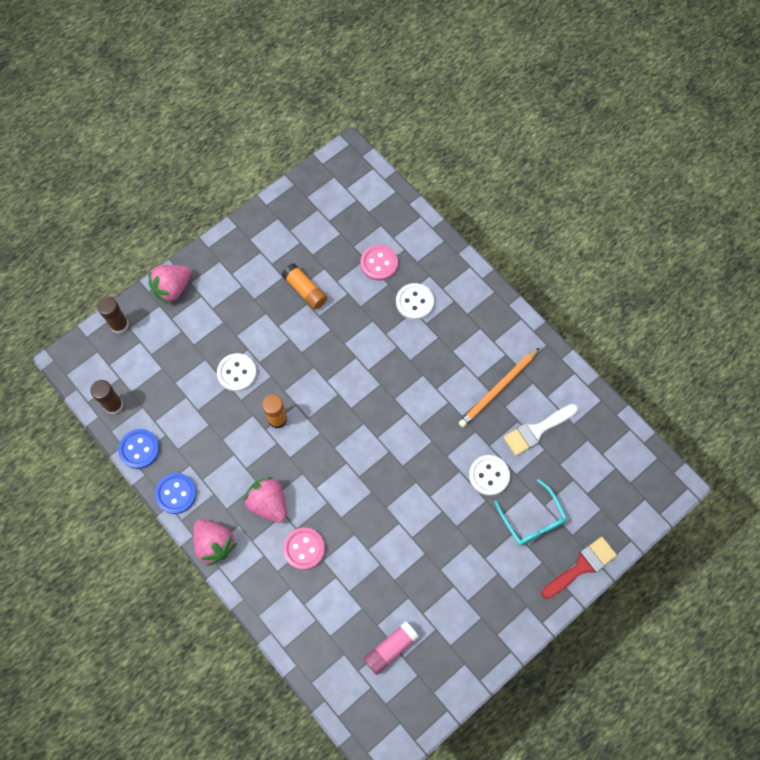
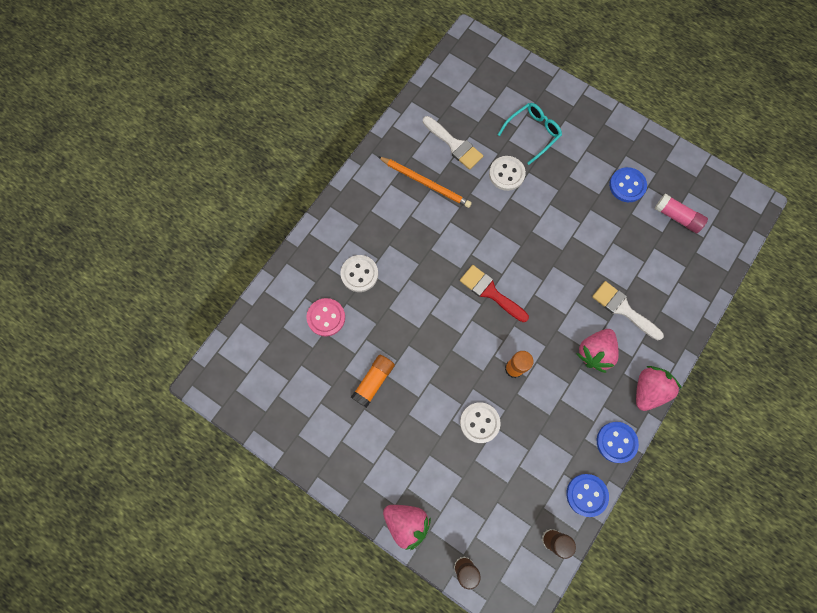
camera: 105 degrees left, 5 degrees up
pink button [283,528,325,570] -> white brush [592,281,664,340]
red brush [542,537,617,599] -> red brush moved to [460,265,529,322]
none -> blue button [609,167,647,202]

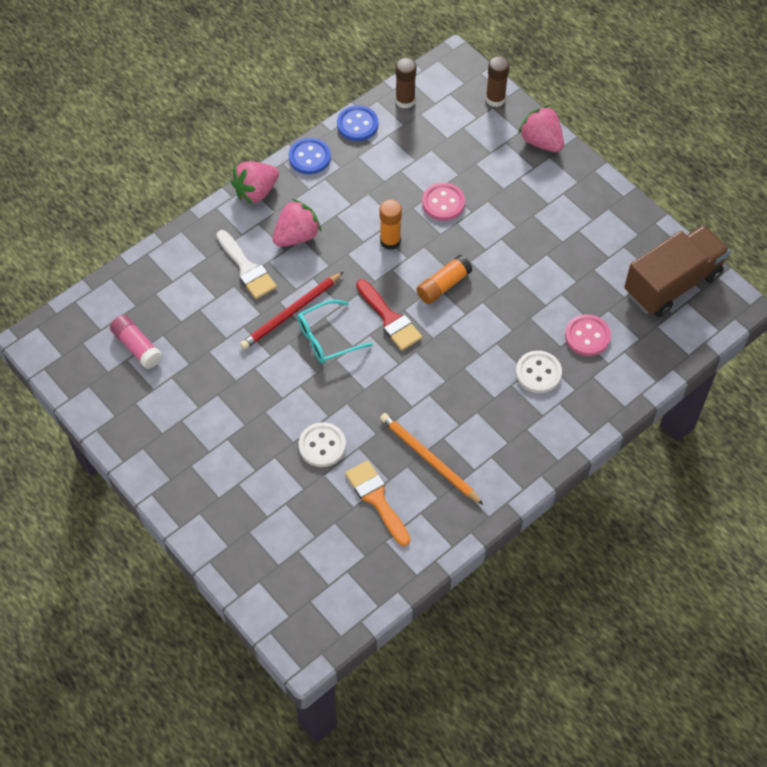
camera: 165 degrees left, 15 degrees down
orange glue stick [351,355,395,408] -> orange glue stick moved to [416,255,472,304]
white brush [423,116,483,170] -> orange brush [345,460,410,546]
white button [460,402,501,443] -> pink button [422,183,465,221]
turquoise glasses [498,103,562,165] -> turquoise glasses moved to [297,300,373,363]
blue button [609,167,647,202] -> none
none -> red pencil [240,272,343,350]
none -> brown truck [624,225,730,317]

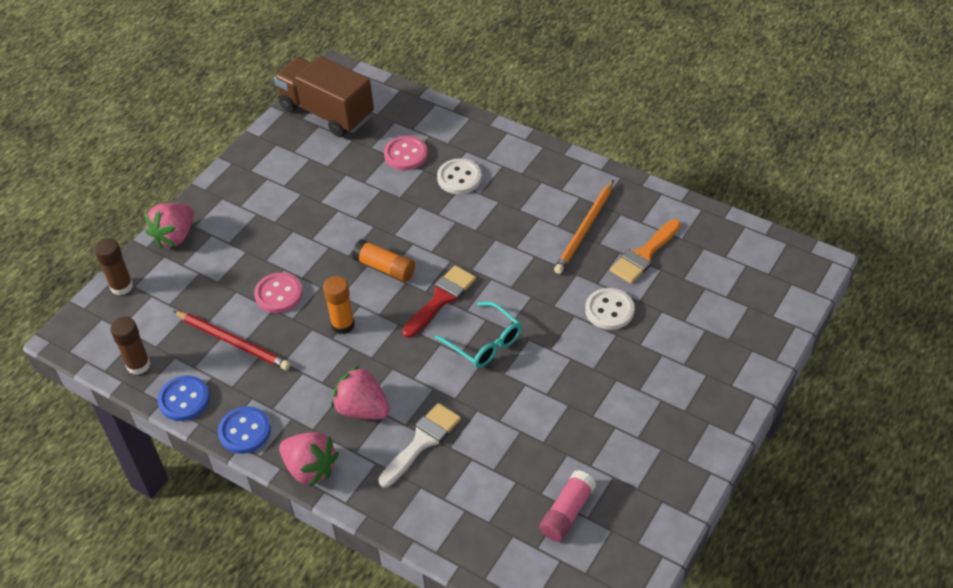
camera: 105 degrees left, 10 degrees down
red pencil [240,272,343,350] -> red pencil moved to [173,311,291,370]

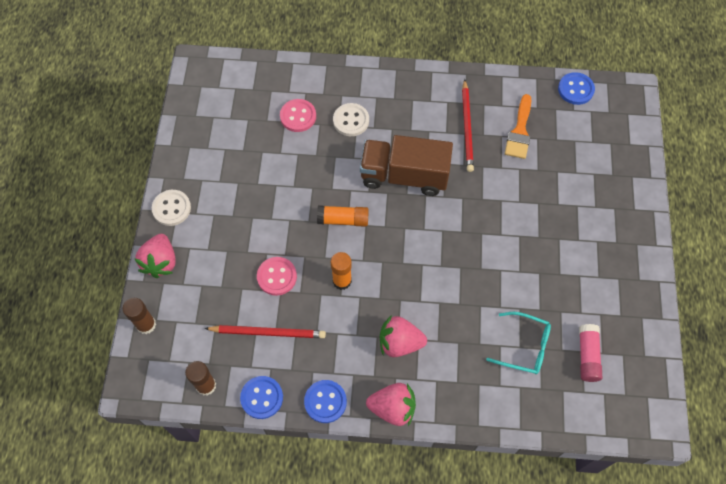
camera: 30 degrees left, 15 degrees up
brown truck [274,56,374,137] -> brown truck moved to [360,135,453,196]
white brush [378,403,461,487] -> none
red brush [402,265,476,338] -> none
turquoise glasses [435,301,522,368] -> turquoise glasses moved to [486,312,551,374]
orange pencil [554,180,614,274] -> red pencil [462,79,474,172]
white button [585,288,635,330] -> white button moved to [152,190,191,226]
none -> blue button [558,72,595,105]

